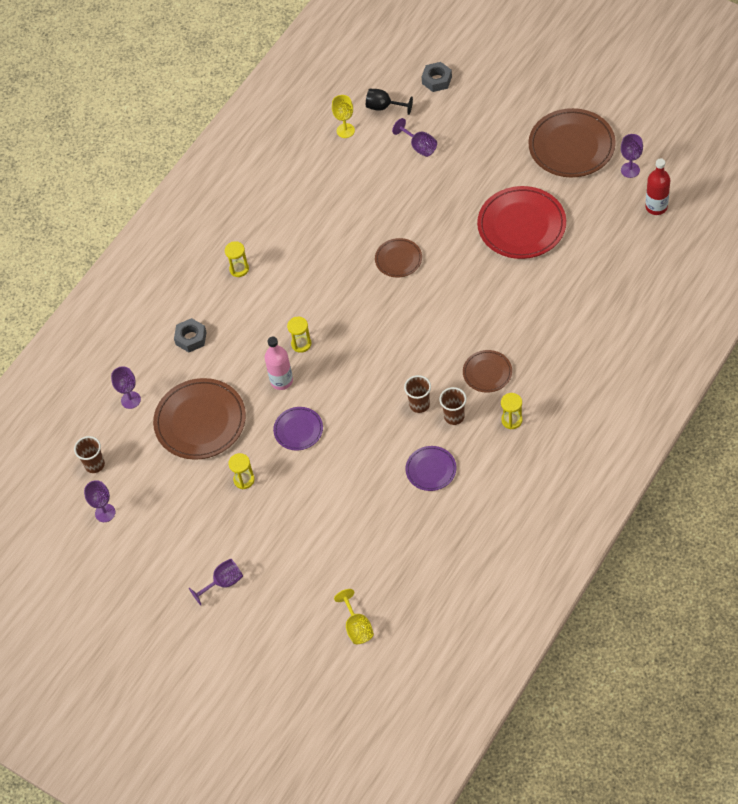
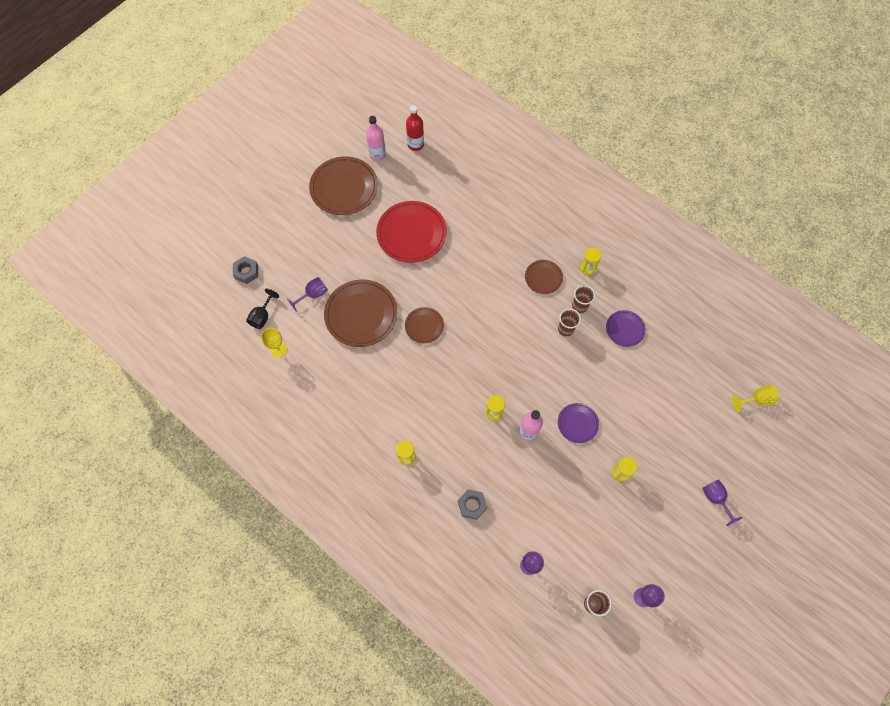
camera: 90 degrees left, 10 degrees up
brown plate [153,378,246,460] -> brown plate moved to [324,279,398,347]
purple goblet [621,134,643,178] -> pink bottle [366,116,386,161]

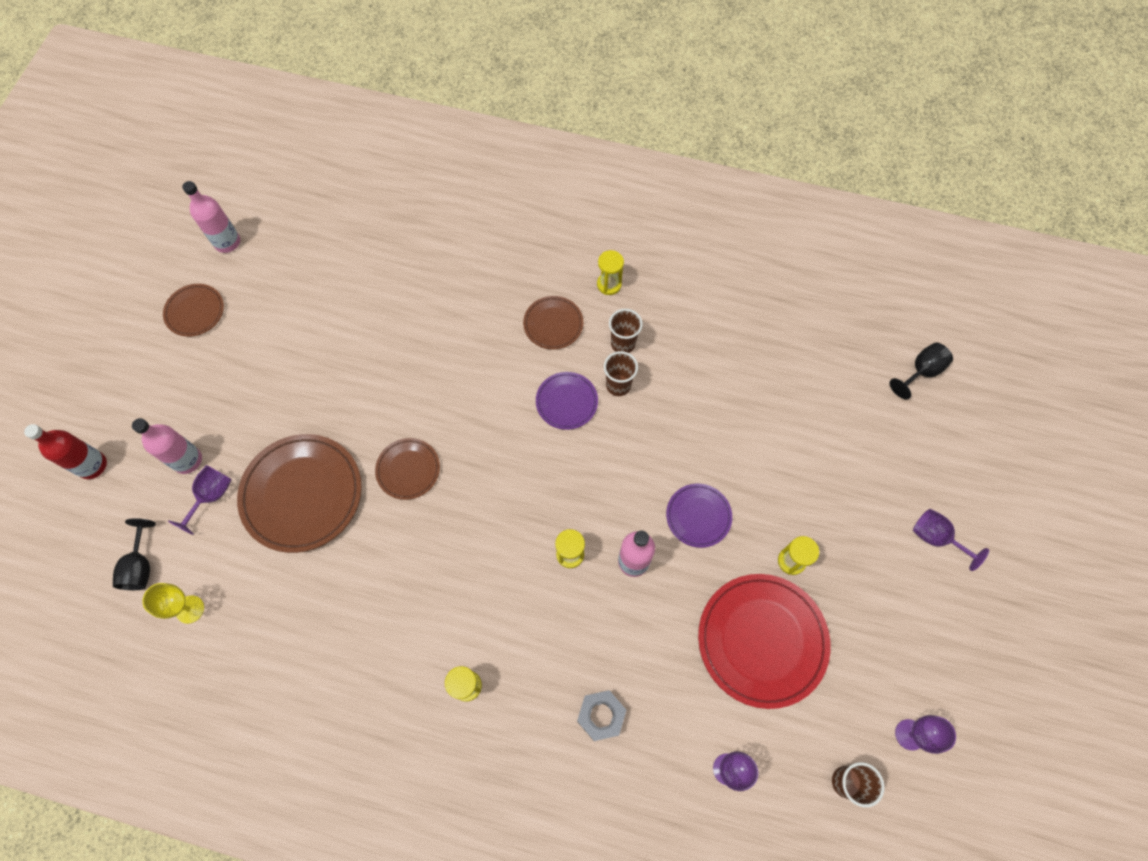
camera: 25 degrees left, 0 degrees up
grey nut [233,256,258,284] -> none
brown plate [309,156,378,215] -> brown plate [163,284,224,337], size x0.53
red plate [376,201,447,263] -> red plate moved to [698,574,830,709]
red bottle [406,105,424,151] -> red bottle moved to [24,424,107,479]
purple plate [606,310,646,347] -> purple plate moved to [536,372,598,430]
yellow goblet [732,385,779,412] -> black goblet [889,343,953,399]
none -> pink bottle [132,418,202,474]

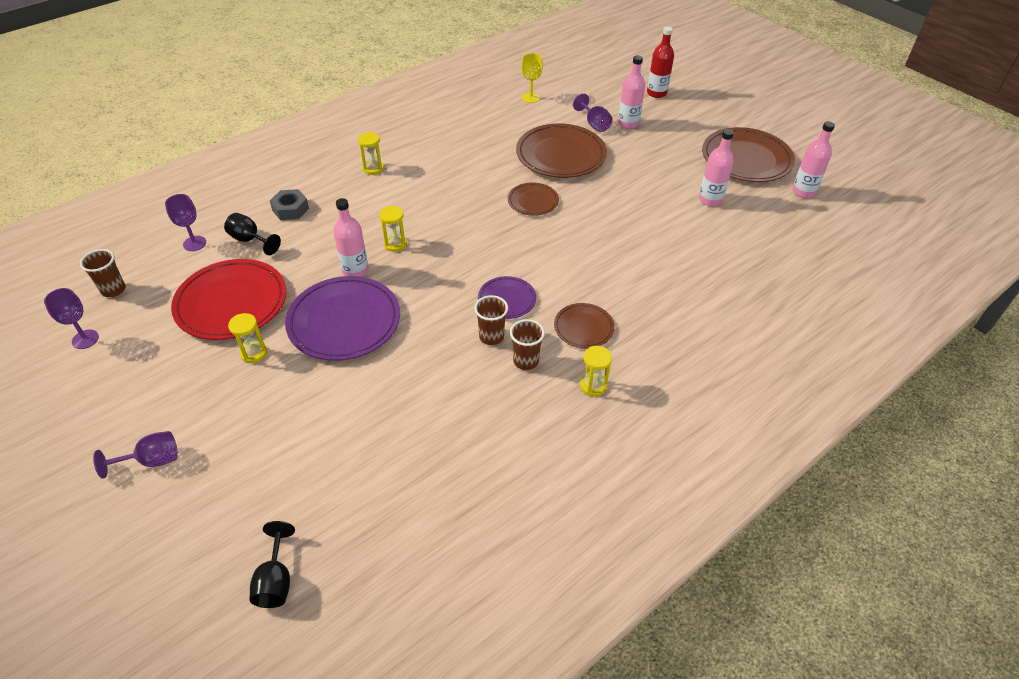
camera: 125 degrees right, 20 degrees down
black goblet [113,518,156,590] -> black goblet moved to [224,213,281,255]
brown plate [163,284,224,337] -> brown plate [702,127,795,182], size x1.88
purple plate [666,483,732,548] -> purple plate [285,276,400,361], size x1.88
none -> pink bottle [699,129,734,206]

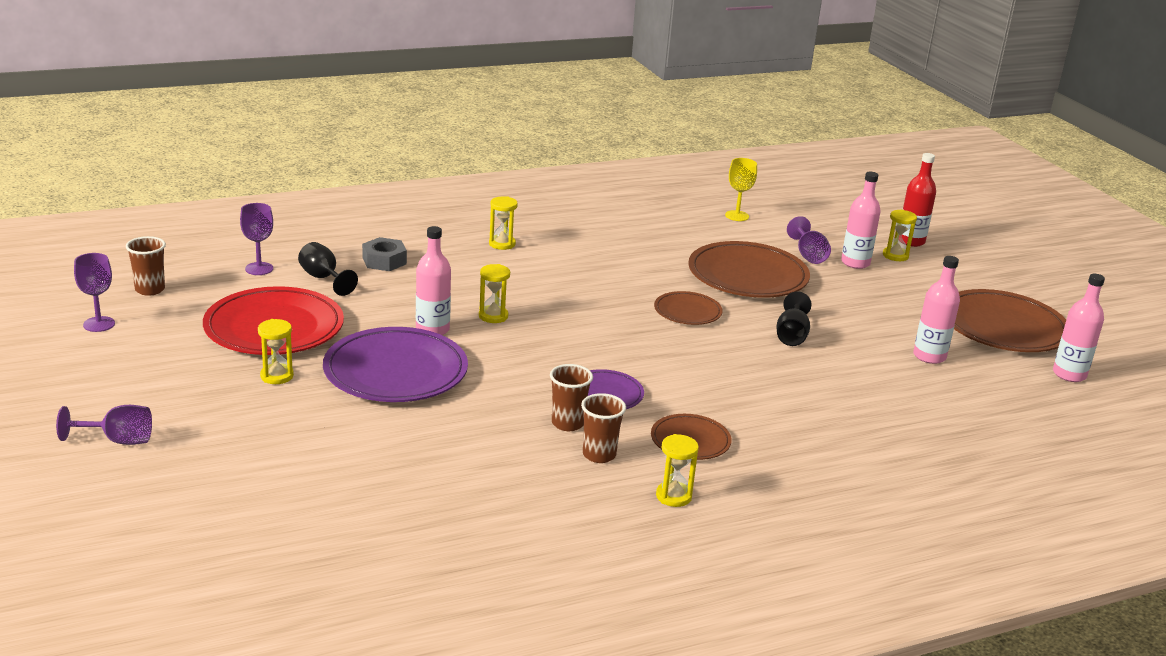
camera: 15 degrees right, 20 degrees down
black goblet [250,521,295,608] -> black goblet moved to [776,291,812,346]
none -> yellow hourglass [883,209,917,261]

